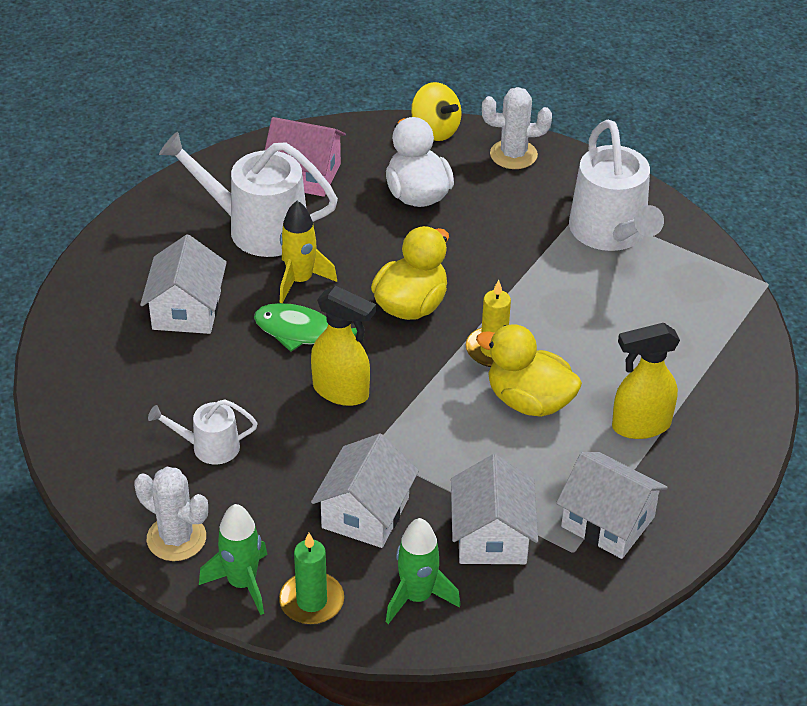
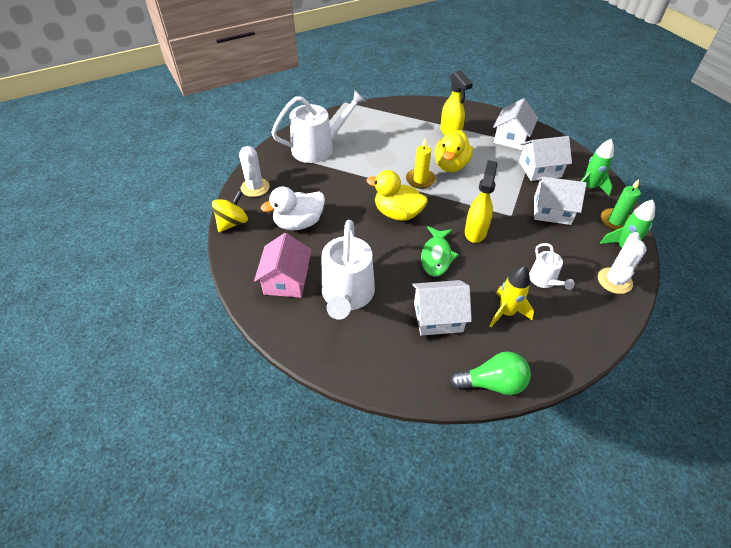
camera: 100 degrees left, 5 degrees up
yellow rocket [280,201,337,303] -> yellow rocket moved to [490,266,534,327]
none -> green light bulb [450,352,531,395]

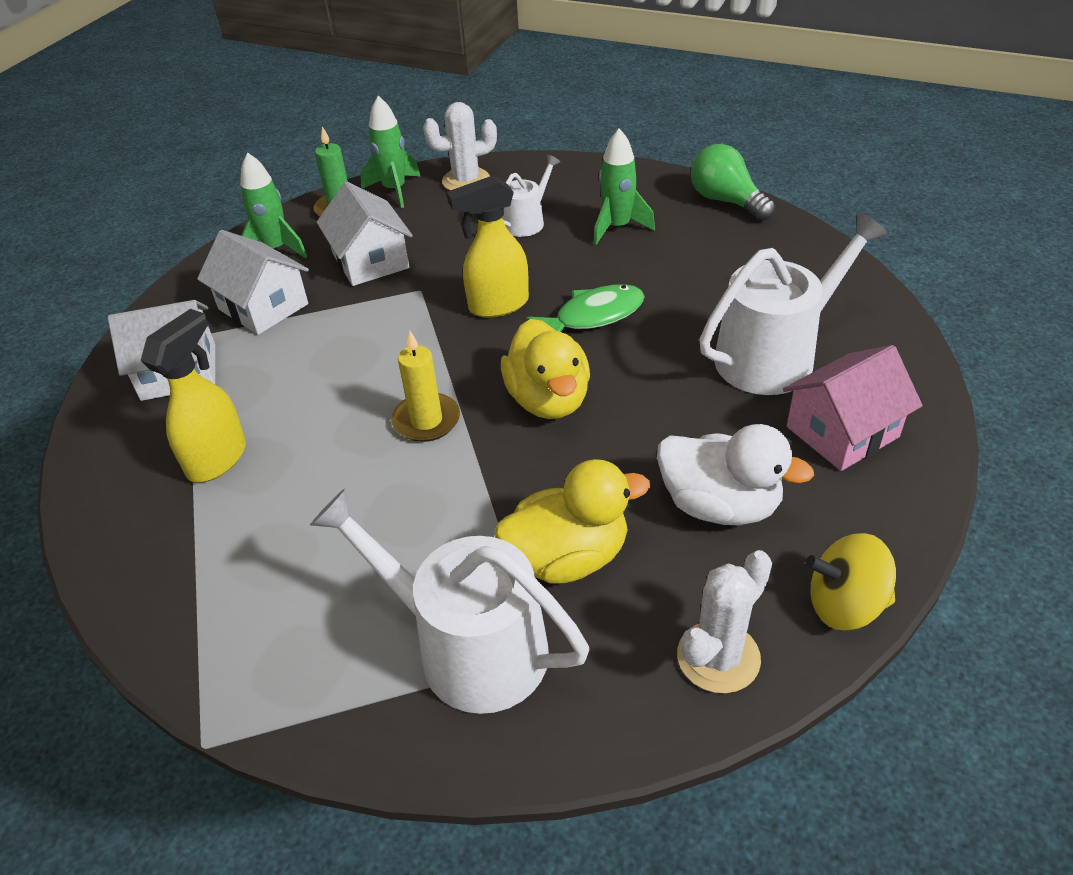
camera: 125 degrees left, 5 degrees down
white house [412,280,472,336] -> none
yellow duck [435,130,473,172] -> yellow duck moved to [495,459,650,583]
yellow rocket [490,266,534,327] -> green rocket [593,128,655,245]

